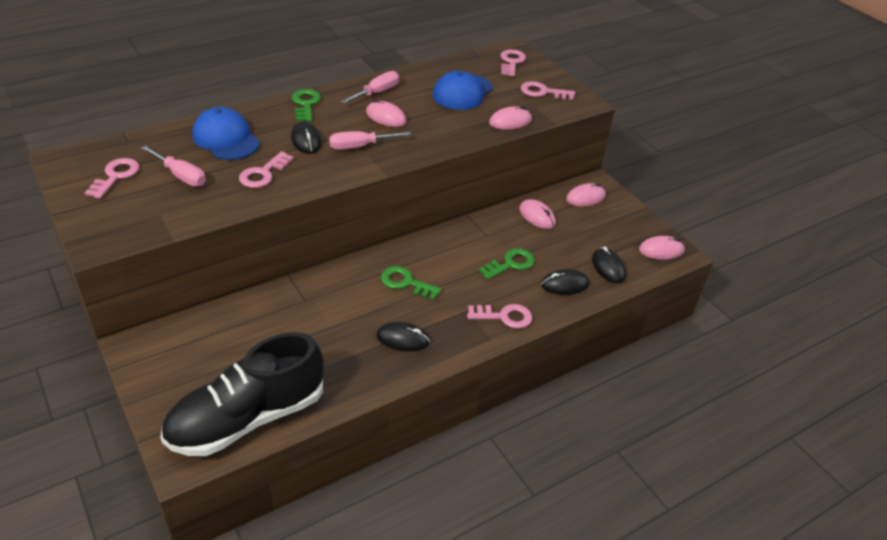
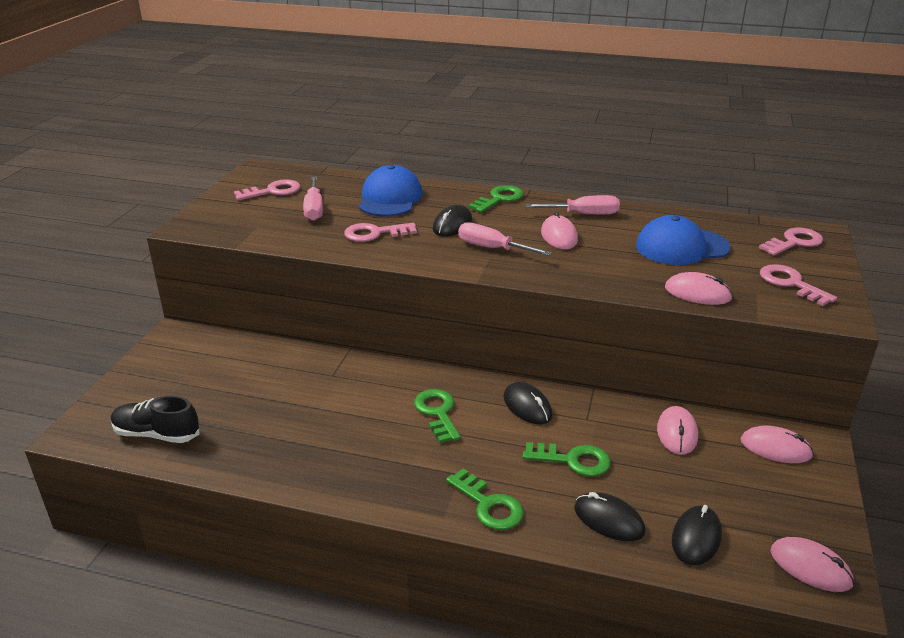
camera: 50 degrees right, 10 degrees down
black shoe [160,332,324,456] -> black shoe [111,396,200,443], size x0.51
black mouse [376,322,430,352] -> black mouse moved to [503,382,552,424]
pink key [467,304,532,329] -> green key [446,468,524,530]

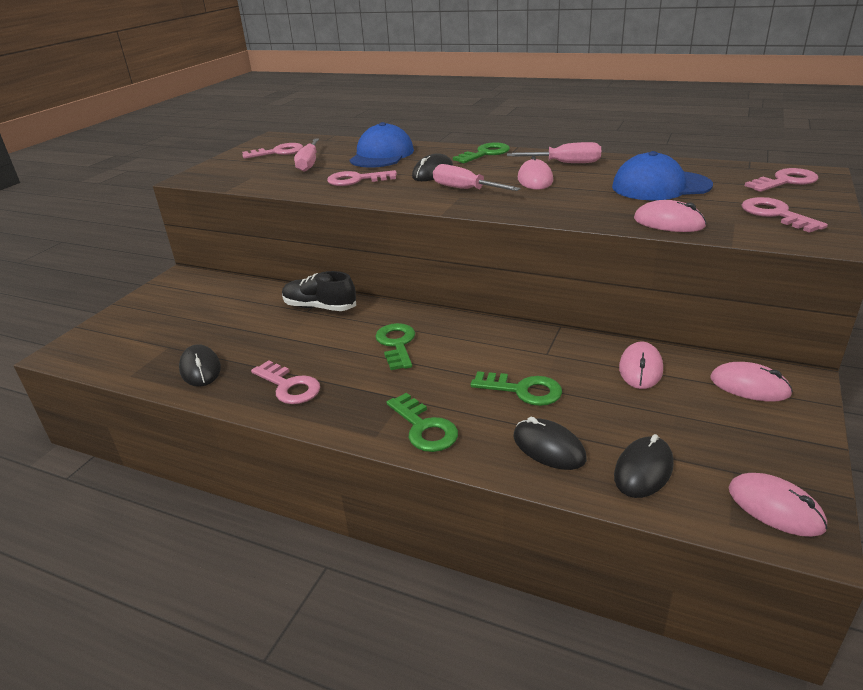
camera: 10 degrees right, 0 degrees up
black shoe [111,396,200,443] -> black shoe moved to [282,271,356,311]
black mouse [503,382,552,424] -> black mouse moved to [179,344,221,387]
none -> pink key [251,360,320,404]

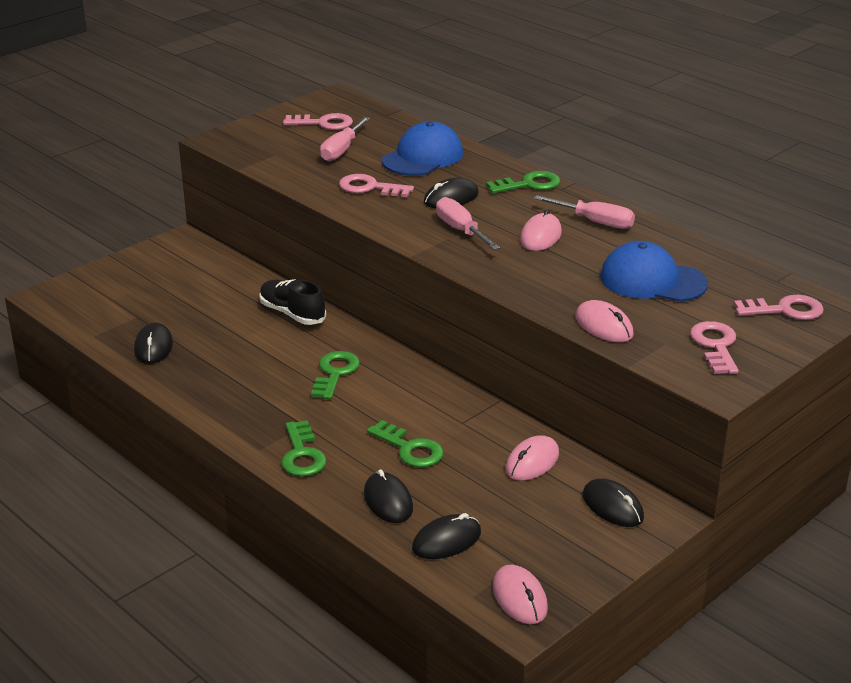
camera: 20 degrees right, 0 degrees up
pink key [251,360,320,404] -> none
pink mouse [710,362,793,402] -> black mouse [582,479,644,527]

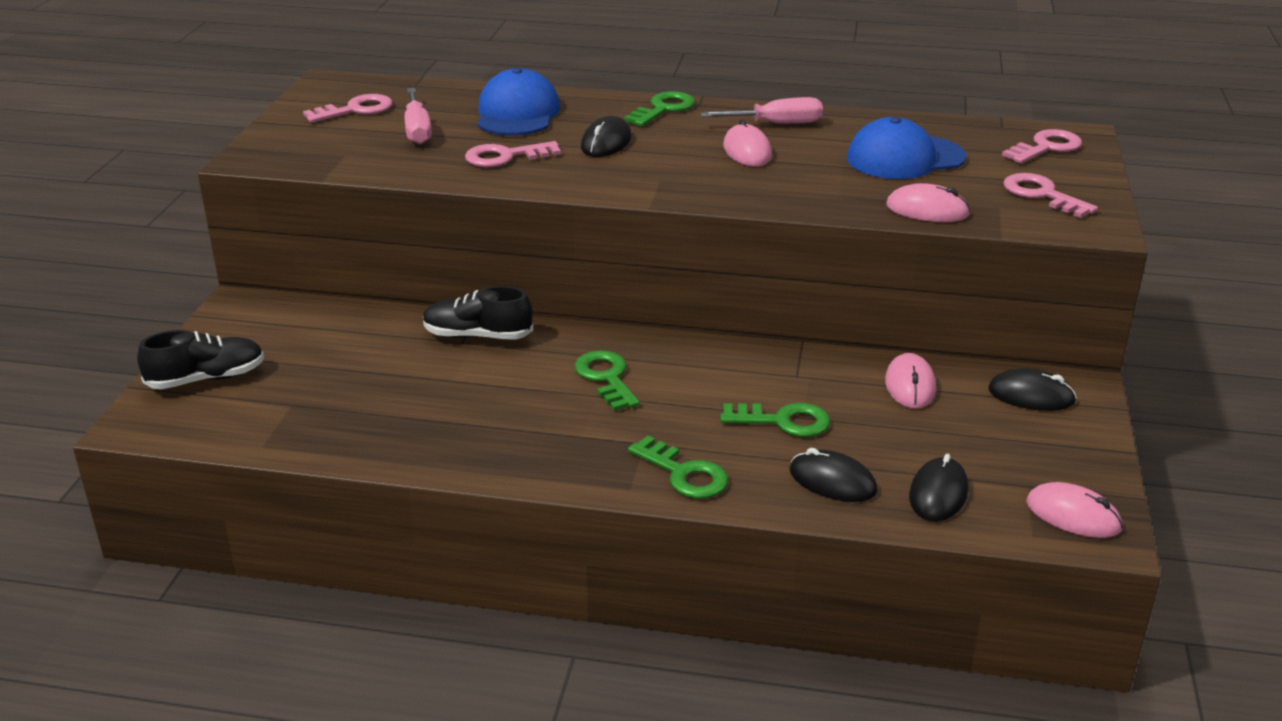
camera: 35 degrees left, 0 degrees up
black mouse [134,322,173,364] -> none
pink screwdriver [436,197,500,250] -> none
none -> black shoe [137,330,264,389]

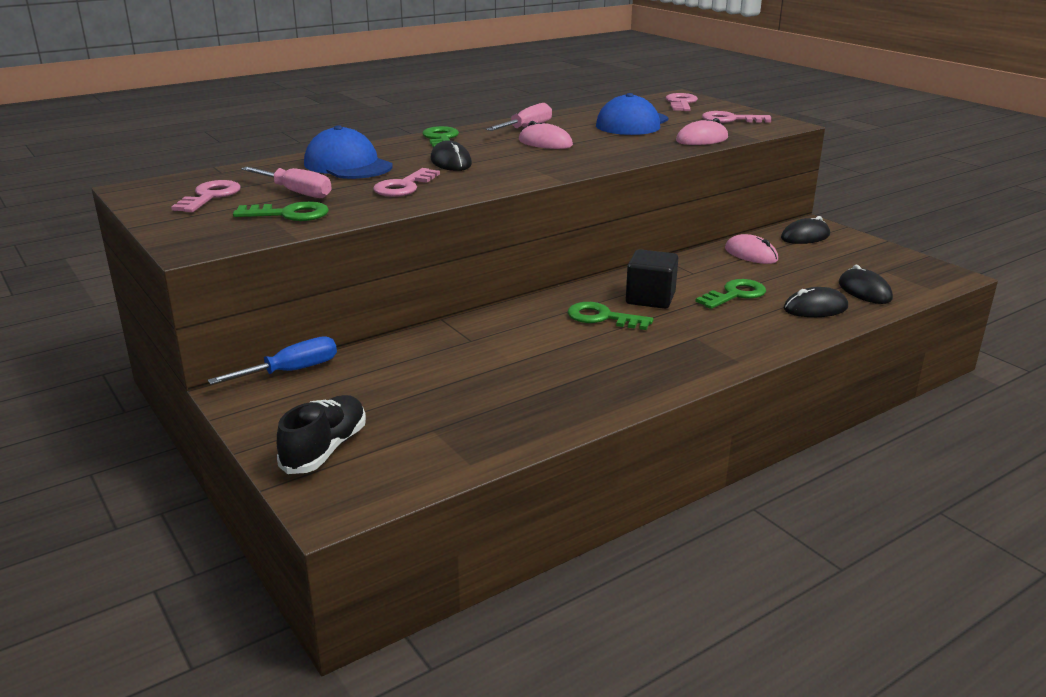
camera: 45 degrees left, 5 degrees down
black shoe [423,286,533,340] -> none
green key [628,436,728,499] -> green key moved to [233,201,329,221]
pink mouse [1026,482,1123,538] -> none
none -> blue screwdriver [208,336,337,384]
none -> black cube [626,249,678,309]

